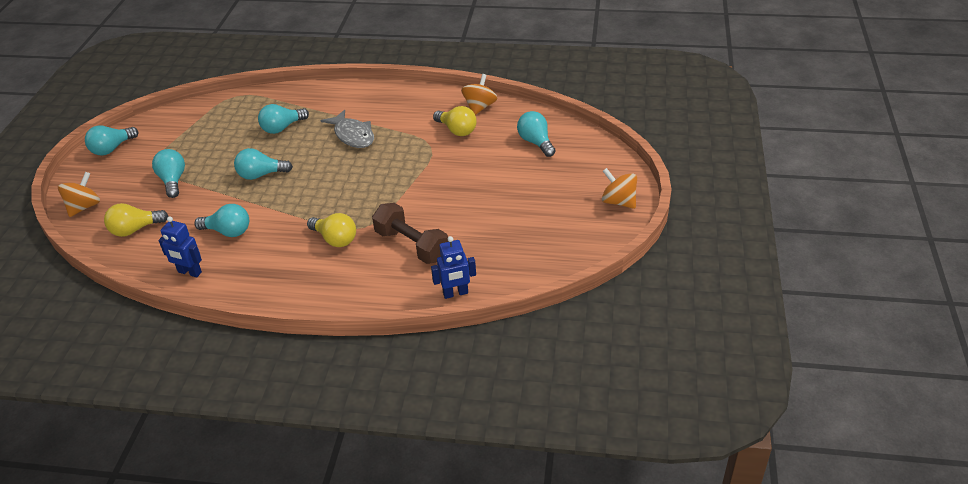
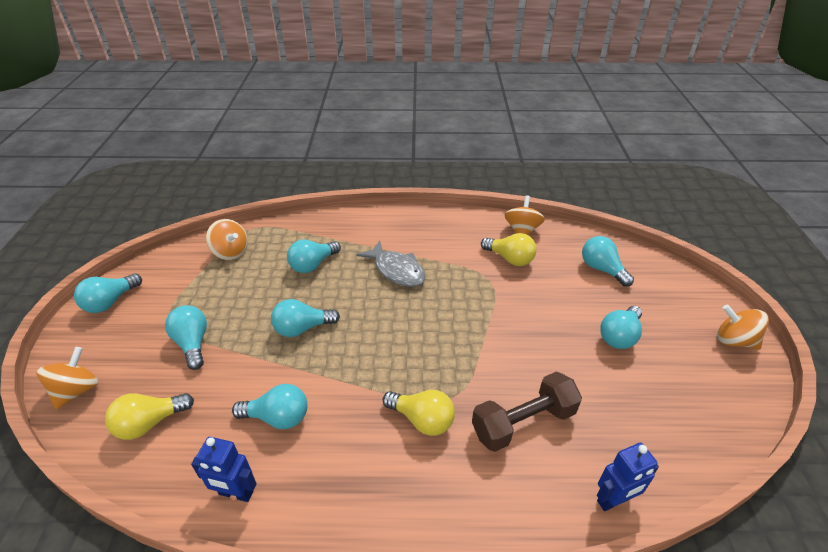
camera: 10 degrees left, 0 degrees up
brown dumbbell [372,203,449,264] -> brown dumbbell turned 60 degrees counterclockwise [472,372,582,452]
none -> orange spinning top [206,219,248,260]
none -> turquoise light bulb [600,306,642,349]

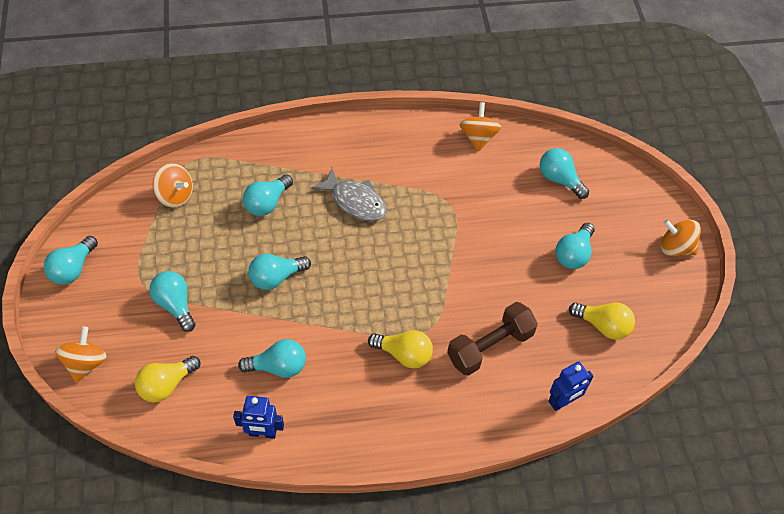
camera: 10 degrees left, 15 degrees up
yellow light bulb [481,233,536,266] -> yellow light bulb moved to [569,302,635,340]

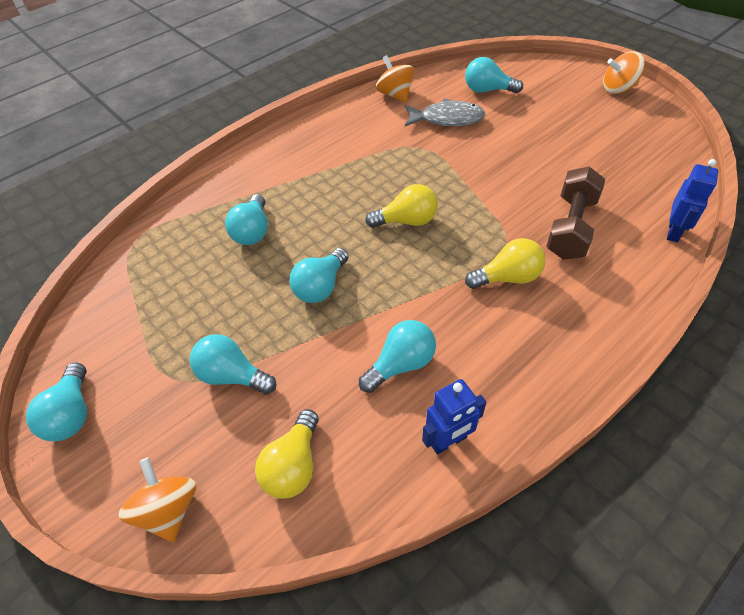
camera: 30 degrees left, 5 degrees down
orange spinning top [153,163,193,208] -> none
grey fish [311,168,387,221] -> grey fish moved to [405,98,485,127]
turquoise light bulb [555,223,595,269] -> none
yellow light bulb [569,302,635,340] -> yellow light bulb moved to [365,184,438,228]

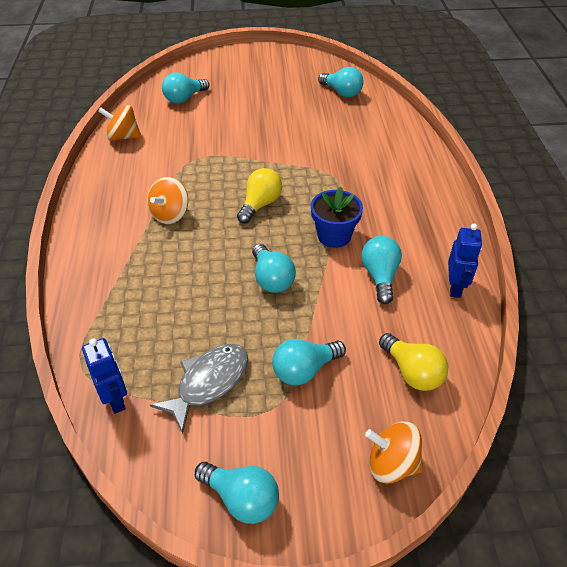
camera: 55 degrees left, 5 degrees down
turquoise light bulb [225,194,268,245] -> turquoise light bulb moved to [318,67,364,97]
grey fish [405,98,485,127] -> grey fish moved to [150,344,248,433]
yellow light bulb [465,238,545,289] -> none
brown dumbbell [546,166,605,260] -> none
orange spinning top [603,52,645,94] -> orange spinning top moved to [147,177,188,224]
blue robot [667,159,718,242] -> blue robot moved to [82,338,127,414]
none -> blue flower pot [311,187,363,248]

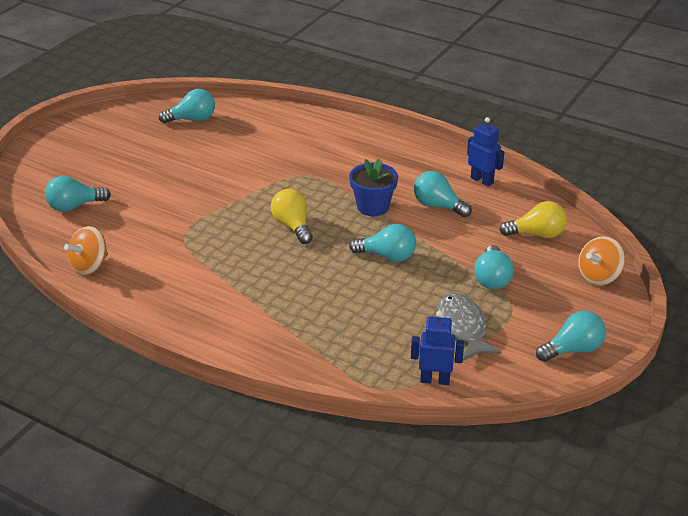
camera: 55 degrees left, 10 degrees down
orange spinning top [147,177,188,224] -> none
turquoise light bulb [162,72,209,103] -> turquoise light bulb turned 75 degrees clockwise [45,176,111,212]

